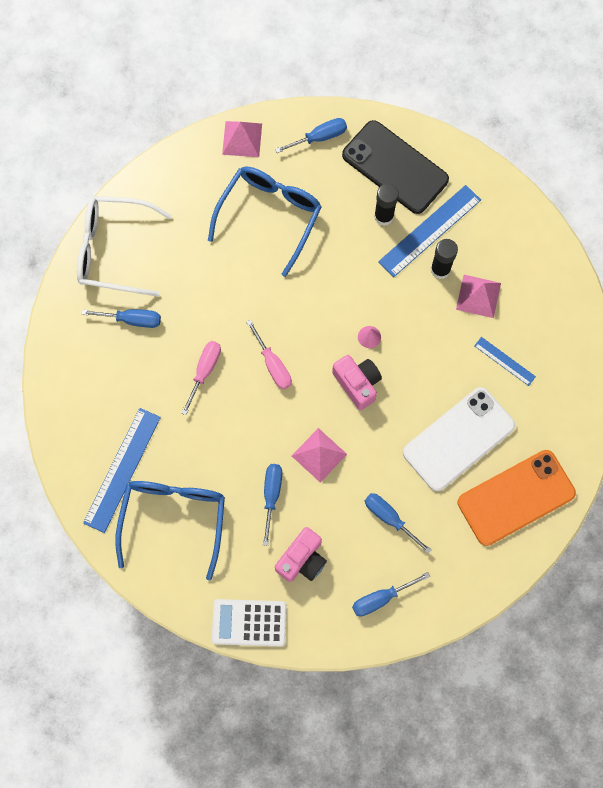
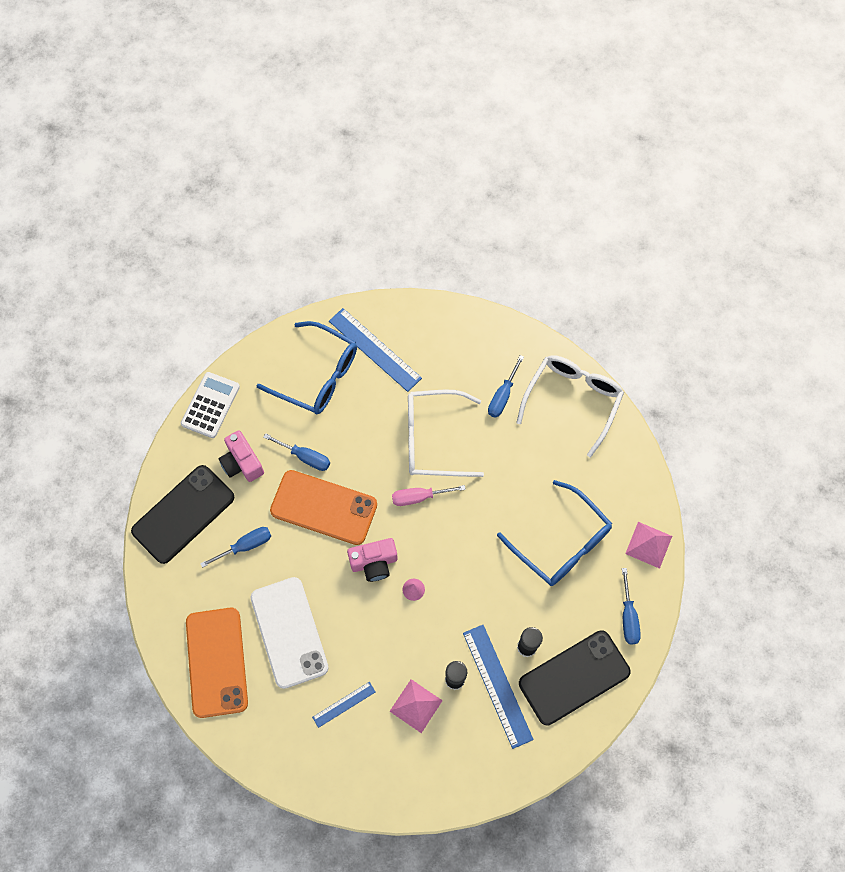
camera: 110 degrees right, 5 degrees down
pink screwdriver [181,341,221,415] -> white glasses [408,390,484,477]
pink pyramid [292,428,347,483] -> orange phone [270,470,377,545]
blue screwdriver [352,572,430,616] -> black phone [131,465,235,564]

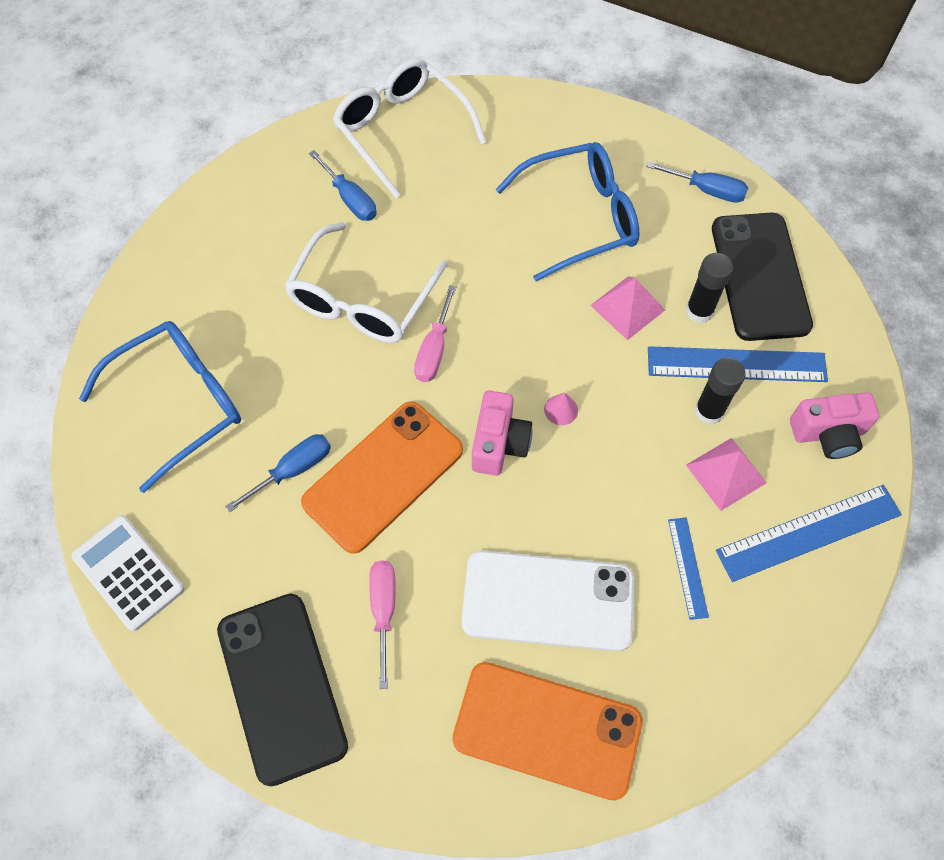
camera: 65 degrees left, 5 degrees down
blue screwdriver [200,527,271,568] -> pink screwdriver [369,560,396,689]
pink camera [219,430,264,482] -> pink camera moved to [790,392,879,459]
blue ruler [329,308,422,392] -> blue ruler moved to [716,485,902,582]
pink pyramid [625,522,672,569] -> pink pyramid moved to [590,276,665,340]

